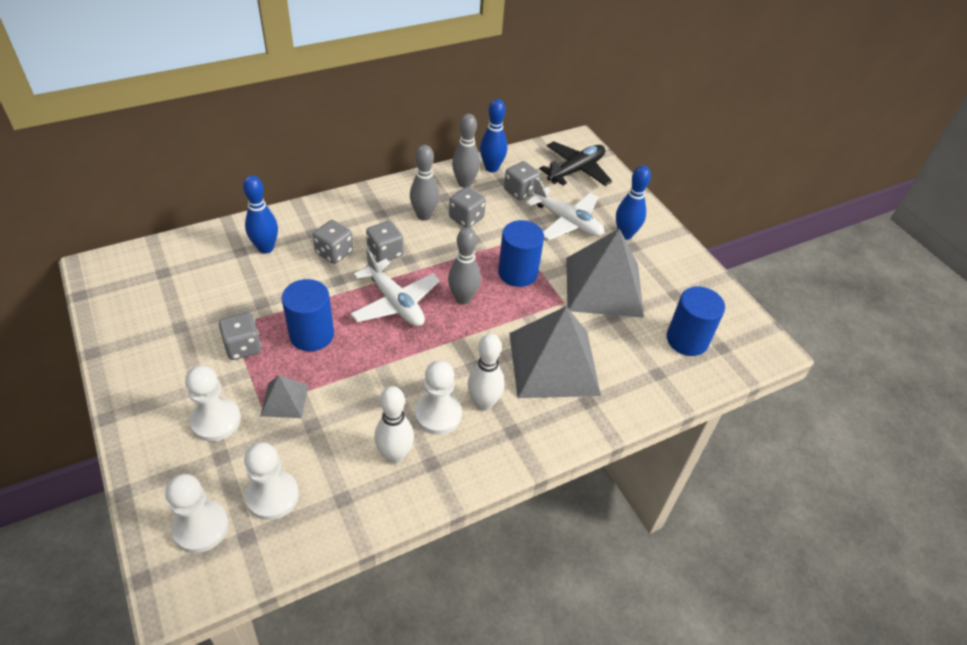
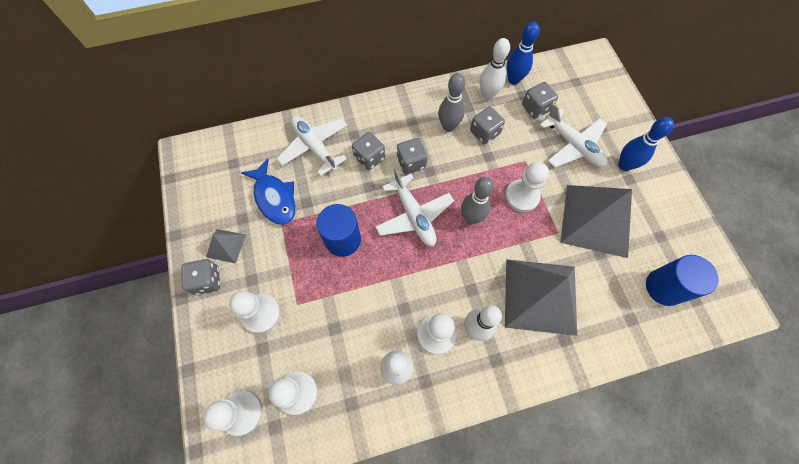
camera: 15 degrees right, 20 degrees up
grey dice [219,312,262,360] -> grey dice moved to [181,259,220,295]
blue bowling pin [243,175,278,253] -> white plane [277,116,347,176]
grey pyramid [260,375,308,418] -> grey pyramid moved to [206,229,246,263]
grey bowling pin [452,114,480,188] -> white bowling pin [480,38,510,100]
blue cylinder [498,220,544,287] -> white pawn [505,162,549,212]
black plane [539,141,612,186] -> none
none -> blue fish [241,159,296,225]

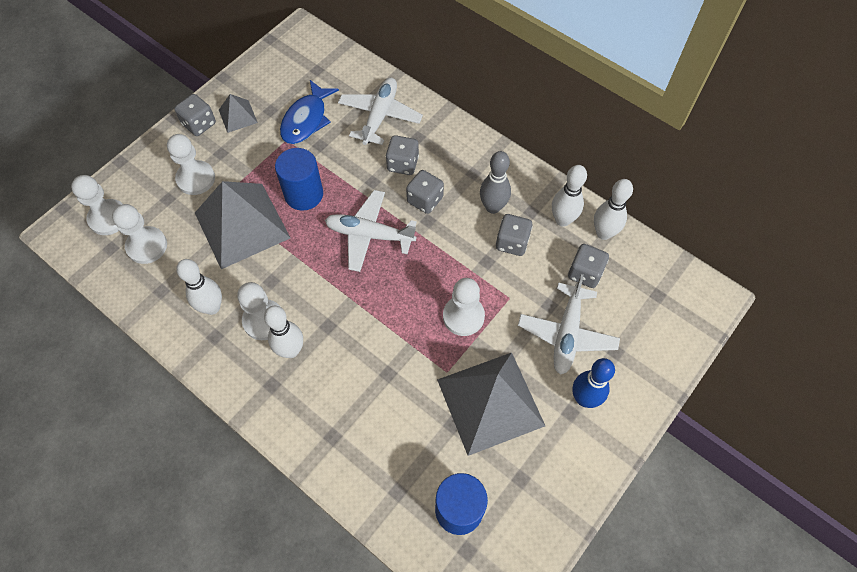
camera: 55 degrees right, 5 degrees down
white plane [375,169,454,246] -> white plane turned 75 degrees clockwise [325,190,417,272]
grey bowling pin [461,177,494,224] -> none
grey pyramid [505,259,577,336] -> grey pyramid moved to [195,181,290,269]
blue bowling pin [506,22,540,85] -> white bowling pin [594,179,633,240]

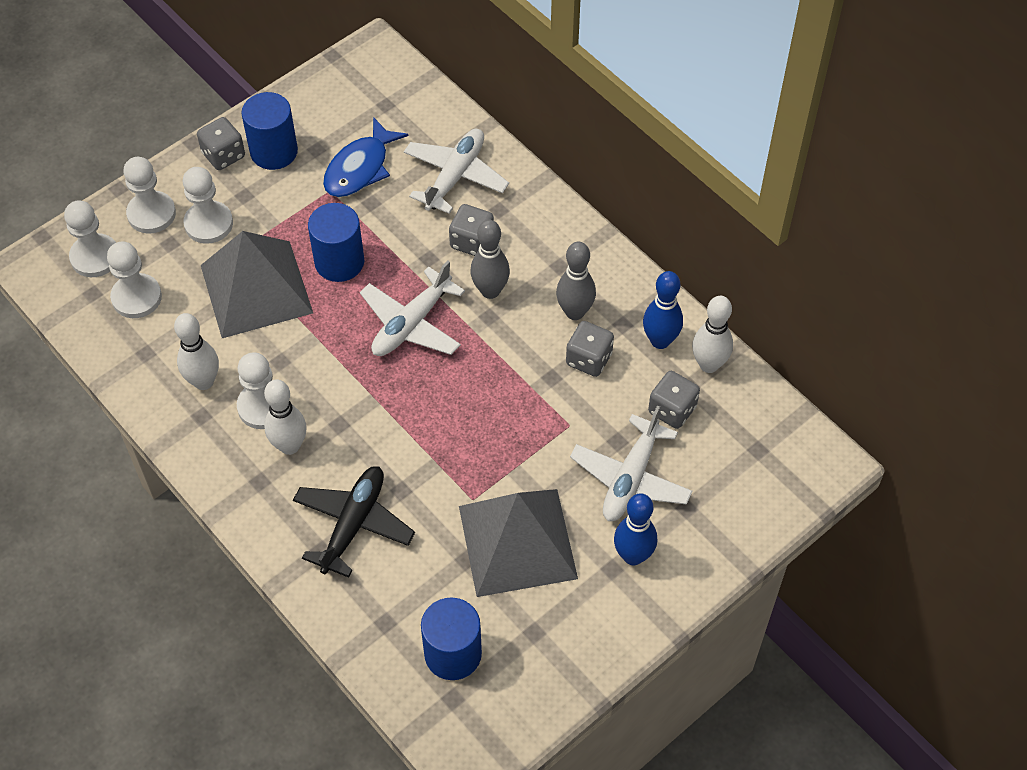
camera: 10 degrees right, 5 degrees down
grey pyramid [219,94,258,133] -> blue cylinder [241,92,298,170]
white plane [325,190,417,272] -> white plane turned 75 degrees counterclockwise [360,261,465,356]
grey dice [406,170,444,214] -> grey bowling pin [470,220,510,299]
white pawn [443,278,485,336] -> white pawn moved to [123,157,176,234]
white bowling pin [552,165,587,227] -> blue bowling pin [643,271,683,349]
none -> black plane [293,466,415,577]

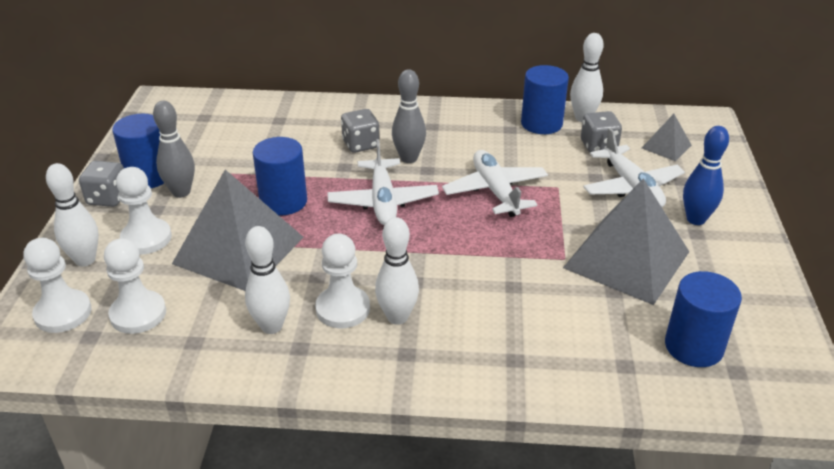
camera: 45 degrees left, 20 degrees down
white pawn [123,157,176,234] -> white bowling pin [46,163,99,266]
black plane [293,466,415,577] -> none
blue fish [323,117,408,197] -> none
white plane [404,129,509,214] -> white plane moved to [442,150,548,217]
grey bowling pin [556,241,596,320] -> grey bowling pin moved to [153,101,195,198]
grey dice [566,321,614,377] -> none
blue bowling pin [643,271,683,349] -> blue cylinder [521,65,569,134]
none -> grey pyramid [642,114,692,161]

